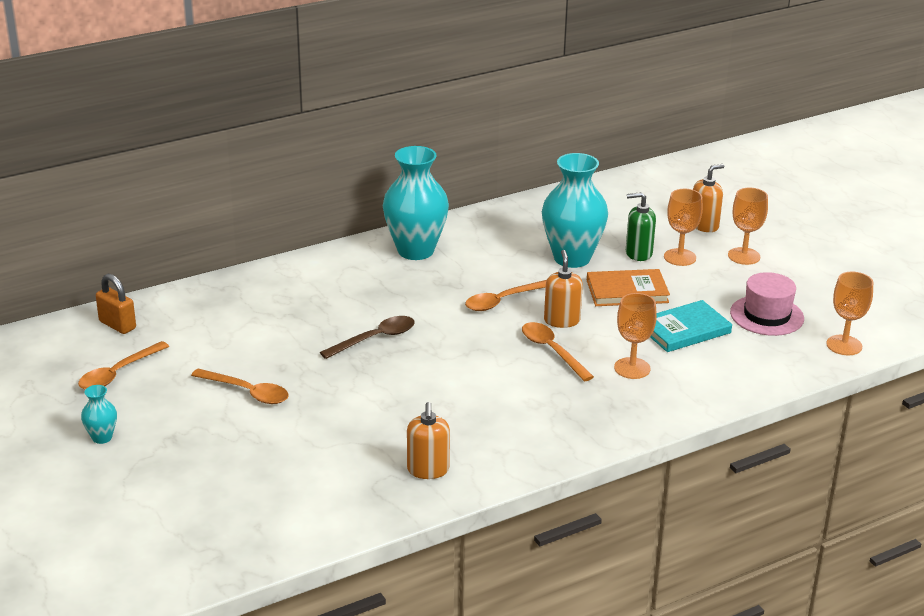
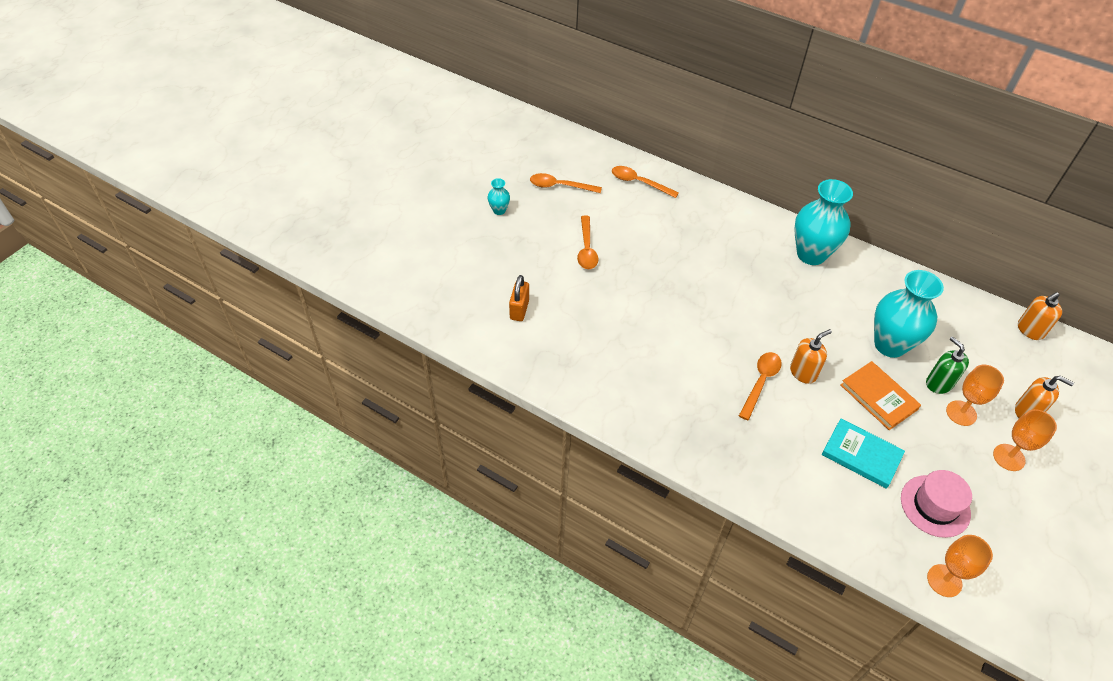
camera: 60 degrees right, 20 degrees up
orange padlock [96,273,136,334] -> orange padlock moved to [509,275,529,321]
brown spoon [320,316,415,359] -> none
orange soap dispenser [407,402,450,479] -> orange soap dispenser moved to [1018,292,1062,340]
orange spoon [465,280,546,311] -> orange spoon moved to [612,166,679,198]
orange goblet [614,293,657,379] -> none

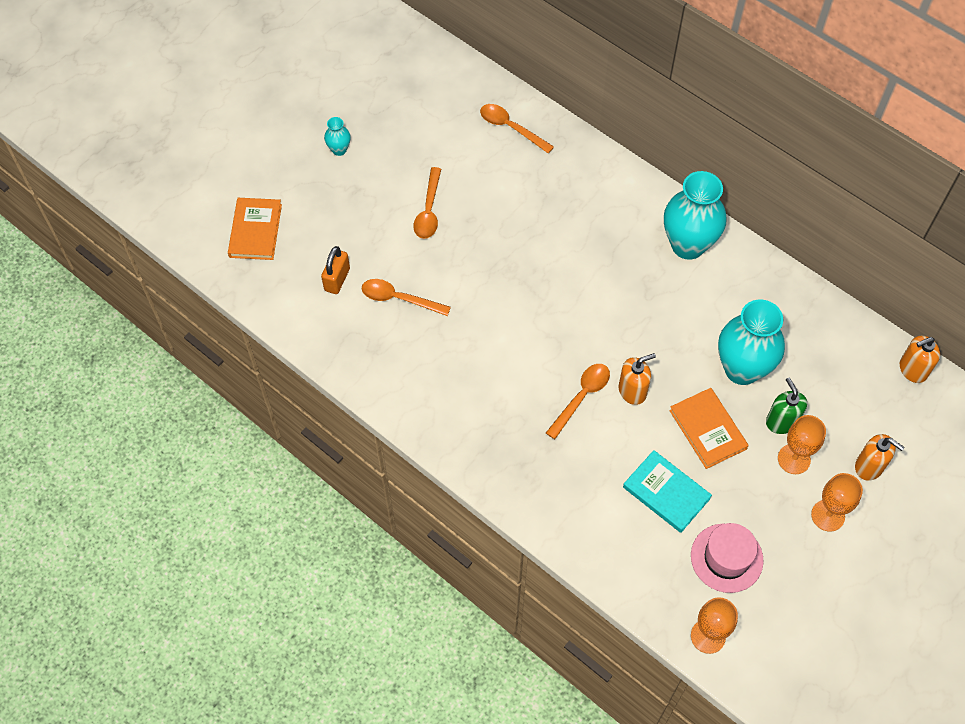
camera: 10 degrees right, 10 degrees up
orange spoon [530,173,602,193] -> orange spoon moved to [362,279,451,316]
none -> orange book [228,198,282,260]

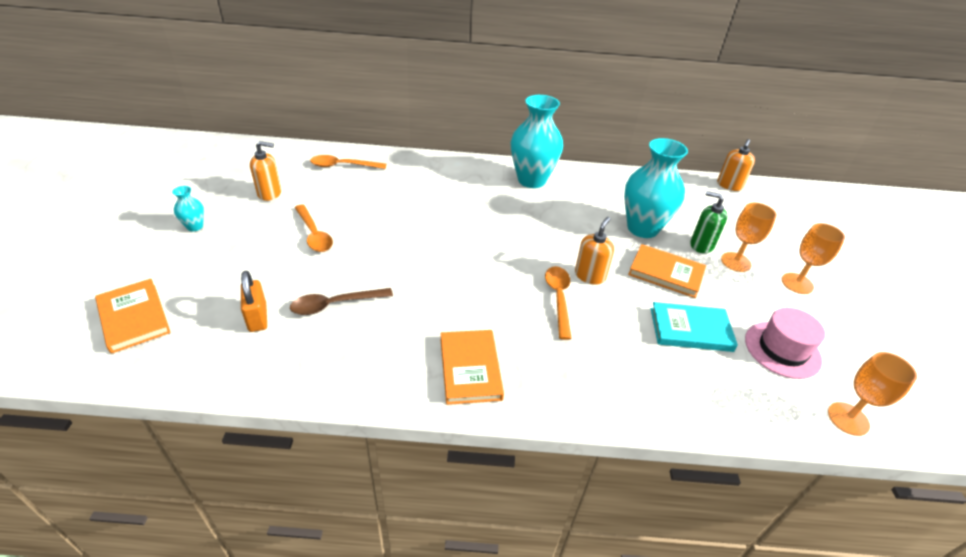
camera: 40 degrees left, 20 degrees down
orange spoon [362,279,451,316] -> brown spoon [290,288,393,315]
orange soap dispenser [855,434,905,481] -> orange soap dispenser moved to [250,141,281,201]
none -> orange book [440,330,504,405]

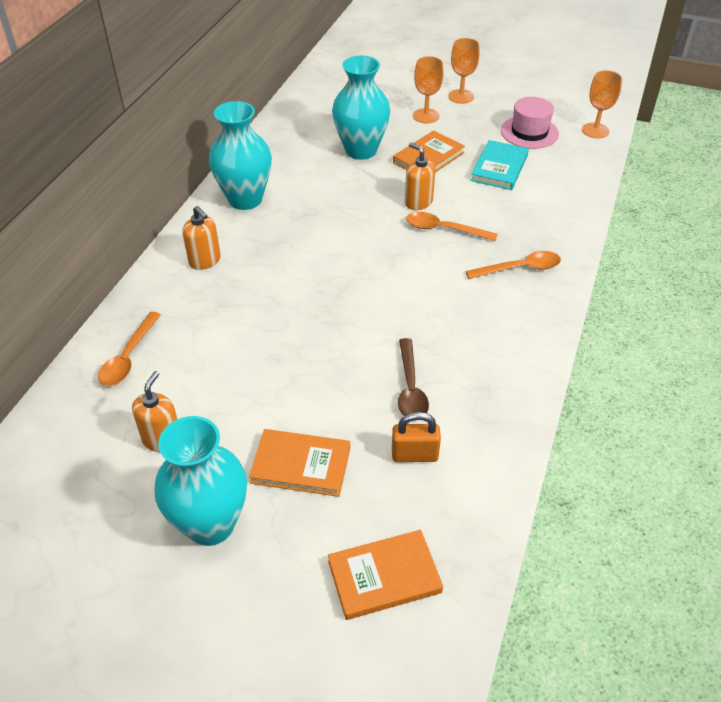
camera: 70 degrees left, 5 degrees up
turquoise vase [172,186,204,231] -> turquoise vase [154,416,247,546], size x2.25
orange spoon [295,204,333,252] -> orange spoon moved to [465,251,561,279]
orange book [440,330,504,405] -> orange book moved to [249,429,350,497]
green soap dispenser [690,191,727,253] -> none
orange soap dispenser [717,139,755,191] -> orange soap dispenser moved to [182,206,221,270]

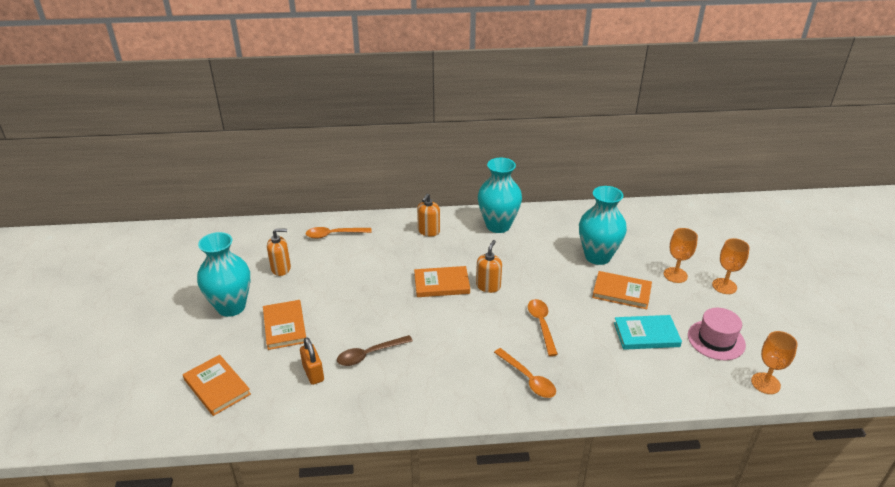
camera: 65 degrees right, 10 degrees down
orange soap dispenser [405,143,436,210] -> orange soap dispenser moved to [476,240,502,293]
none -> orange book [414,266,470,297]

